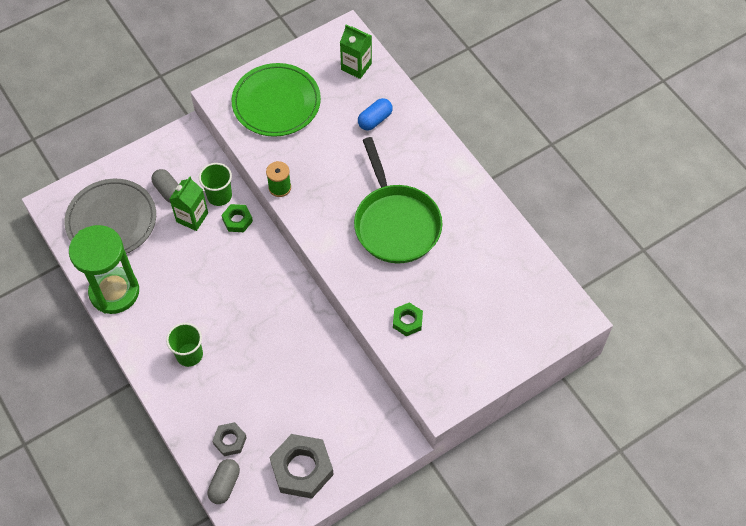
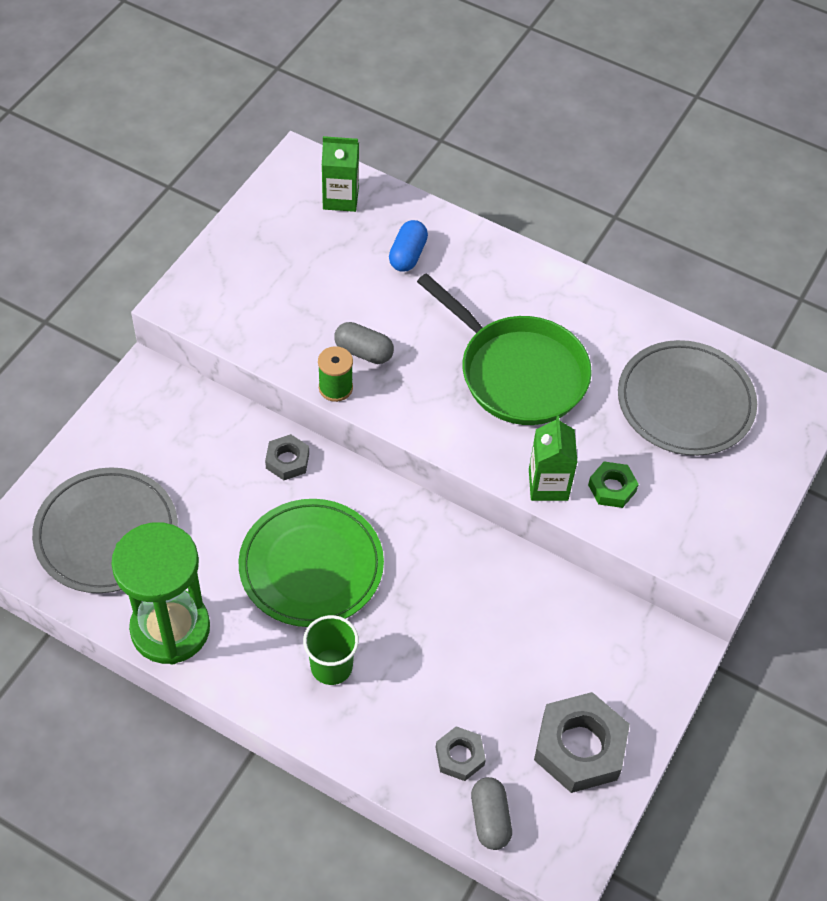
camera: 30 degrees left, 5 degrees down
grey capsule [151,169,179,203] -> grey capsule moved to [334,322,394,364]
green carton [170,176,208,231] -> green carton moved to [529,416,578,501]
green cup [199,163,232,206] -> none
green nut [222,204,253,232] -> grey nut [265,434,309,480]
green plate [232,63,321,137] -> green plate moved to [239,499,384,627]
none -> grey plate [618,340,757,456]

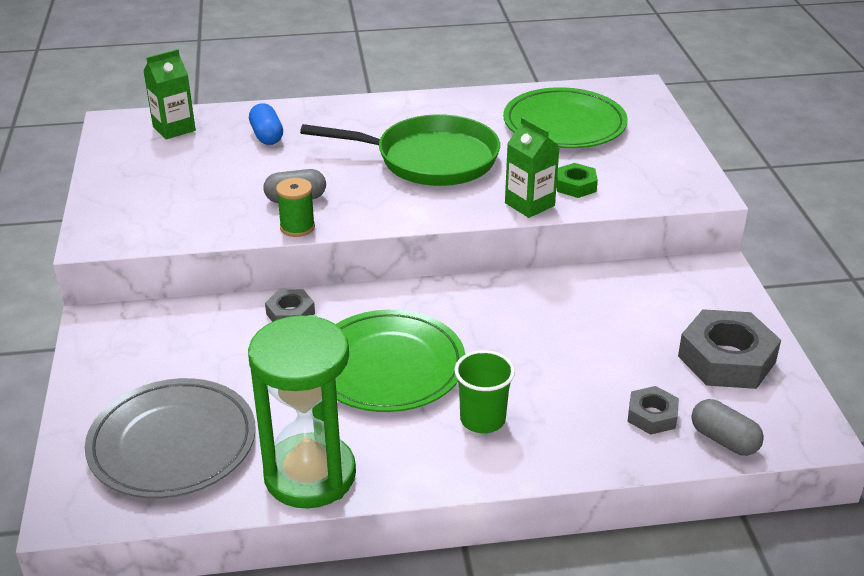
camera: 35 degrees left, 20 degrees down
grey plate [618,340,757,456] -> green plate [503,87,628,148]

